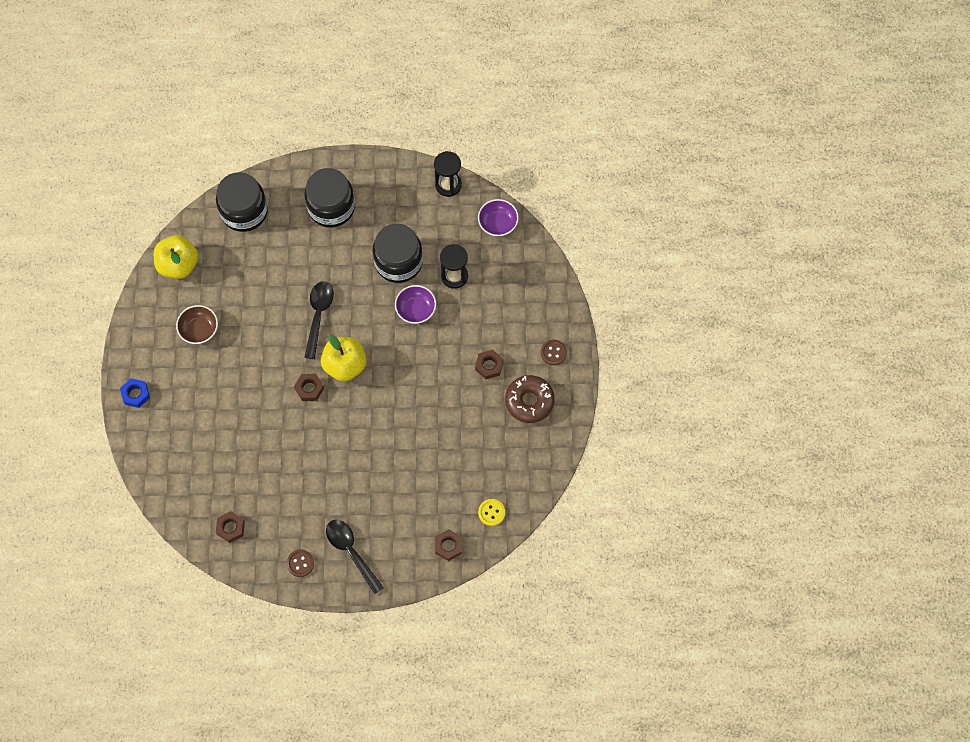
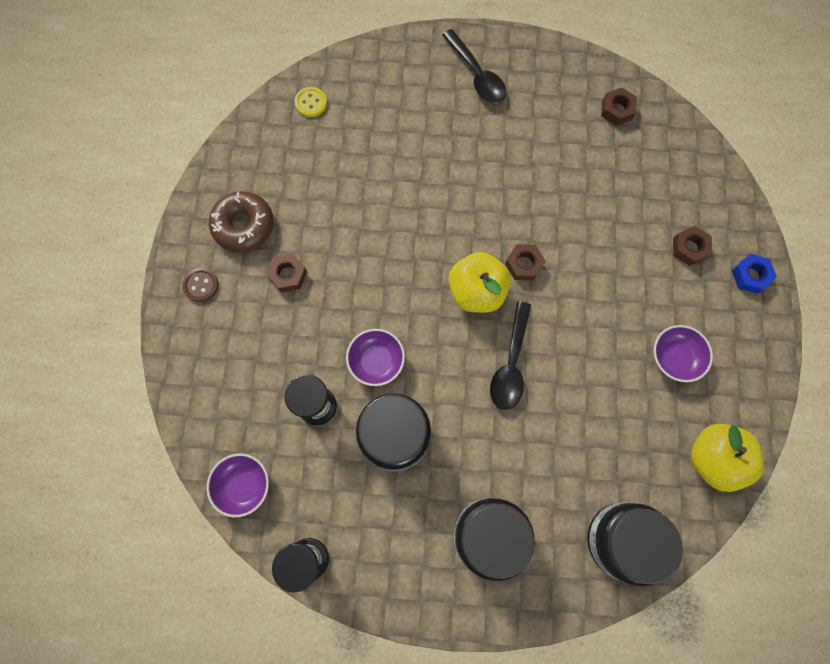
camera: 175 degrees left, 5 degrees up
brown bowl [176,305,218,344] -> purple bowl [654,325,713,382]
brown button [286,550,314,577] -> none
brown nut [435,529,462,561] -> brown nut moved to [673,226,712,266]

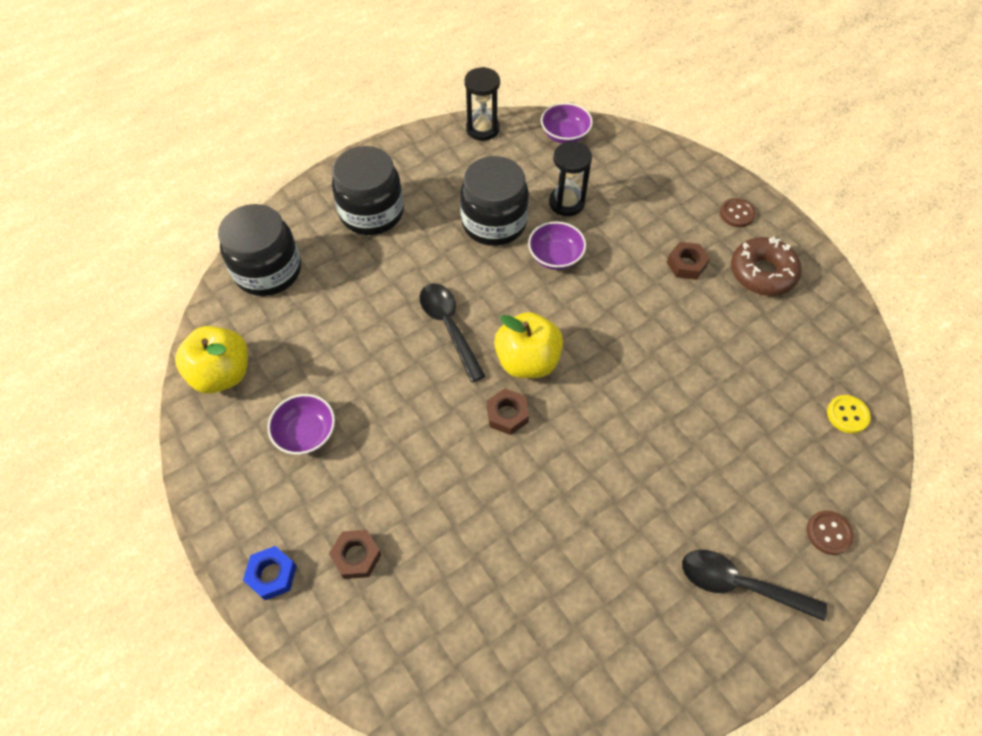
camera: 140 degrees right, 15 degrees down
brown nut [601,88,637,125] -> none
none -> brown button [807,510,854,555]

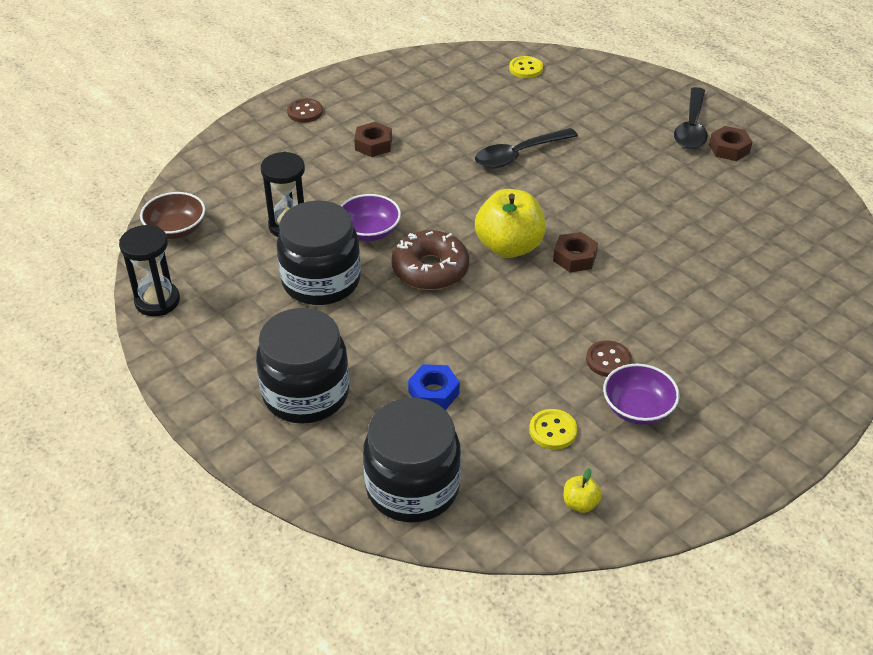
camera: 95 degrees left, 15 degrees down
yellow apple [175,326,248,393] -> yellow apple [564,468,602,513], size x0.44
blue nut [243,546,297,600] -> blue nut moved to [408,364,460,410]
brown nut [329,530,381,579] -> brown nut moved to [709,126,752,161]
black spoon [420,283,486,382] -> black spoon moved to [475,128,578,169]
purple bowl [541,103,593,143] -> brown bowl [140,192,205,239]
brown donut [731,236,802,296] -> brown donut moved to [392,230,469,290]
brown button [807,510,854,555] -> brown button moved to [586,340,632,377]
none -> yellow button [529,409,577,450]

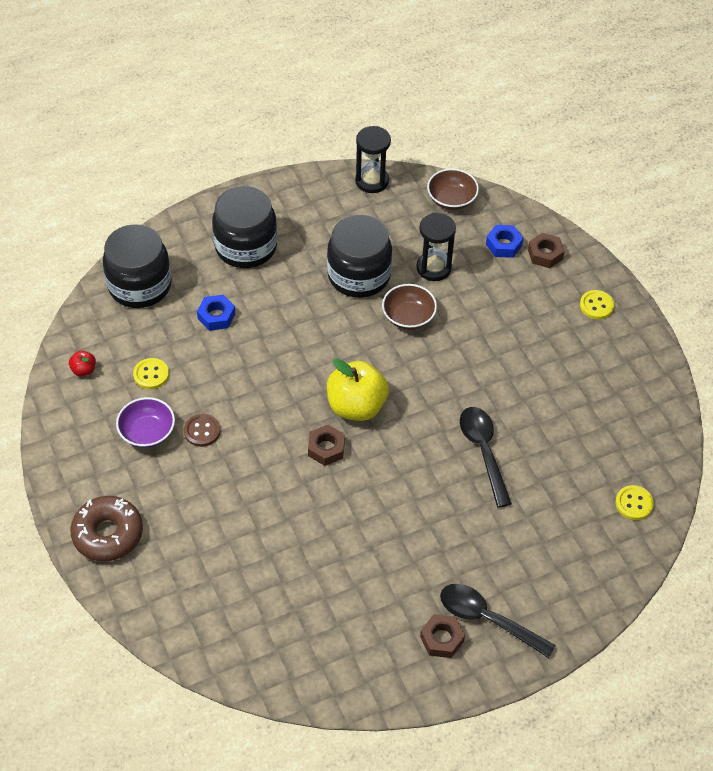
camera: 105 degrees right, 10 degrees up
brown button [287,98,323,123] -> yellow button [580,290,614,319]
purple bowl [340,194,401,241] -> brown bowl [382,284,437,330]
brown nut [354,122,392,157] -> brown nut moved to [528,233,565,268]
brown donut [392,230,469,290] -> brown donut moved to [70,496,143,562]
yellow apple [564,468,602,513] -> red apple [69,351,96,376]
none -> blue nut [486,225,523,258]

